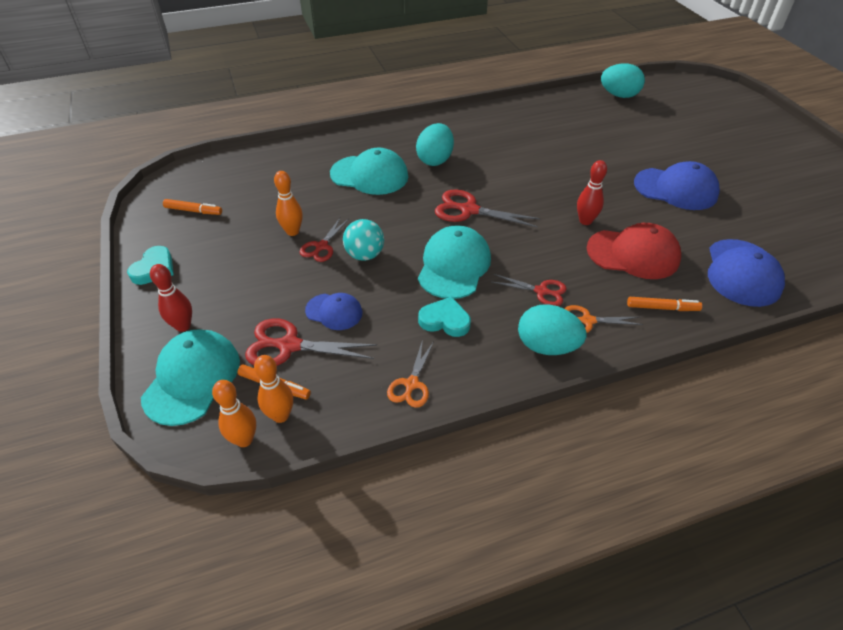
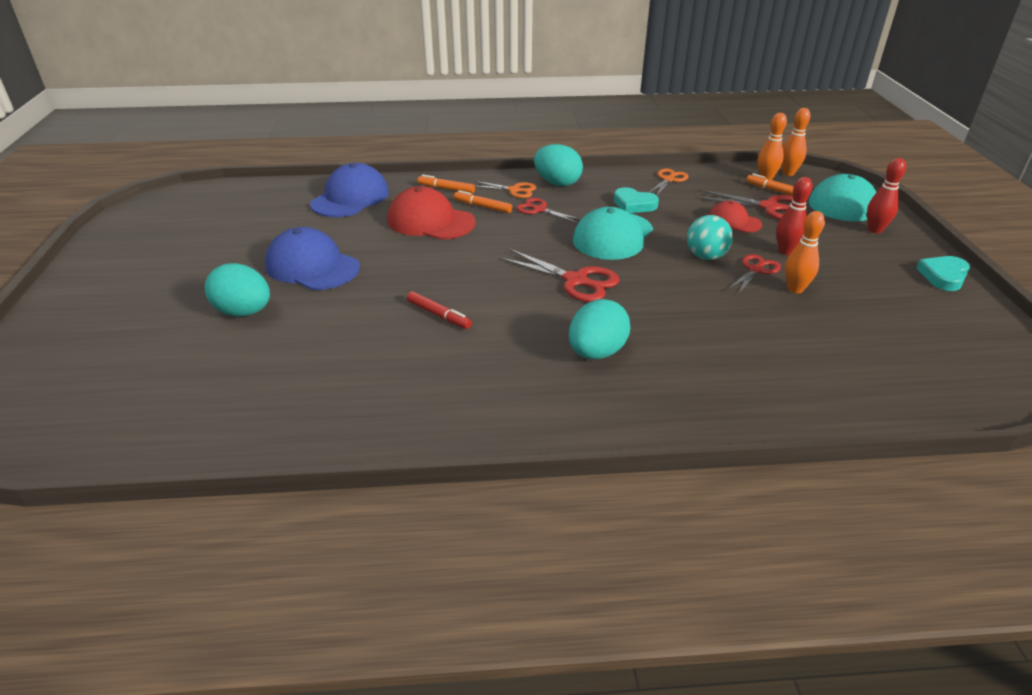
camera: 165 degrees left, 10 degrees down
orange marker [163,199,222,215] -> orange marker moved to [454,190,512,213]
blue cap [305,293,362,330] -> red cap [709,201,762,233]
turquoise cap [330,147,408,195] -> none
red bowling pin [577,160,607,225] -> red bowling pin moved to [776,177,813,255]
turquoise egg [601,63,645,98] -> turquoise egg moved to [205,263,270,316]
none -> red marker [407,292,472,329]

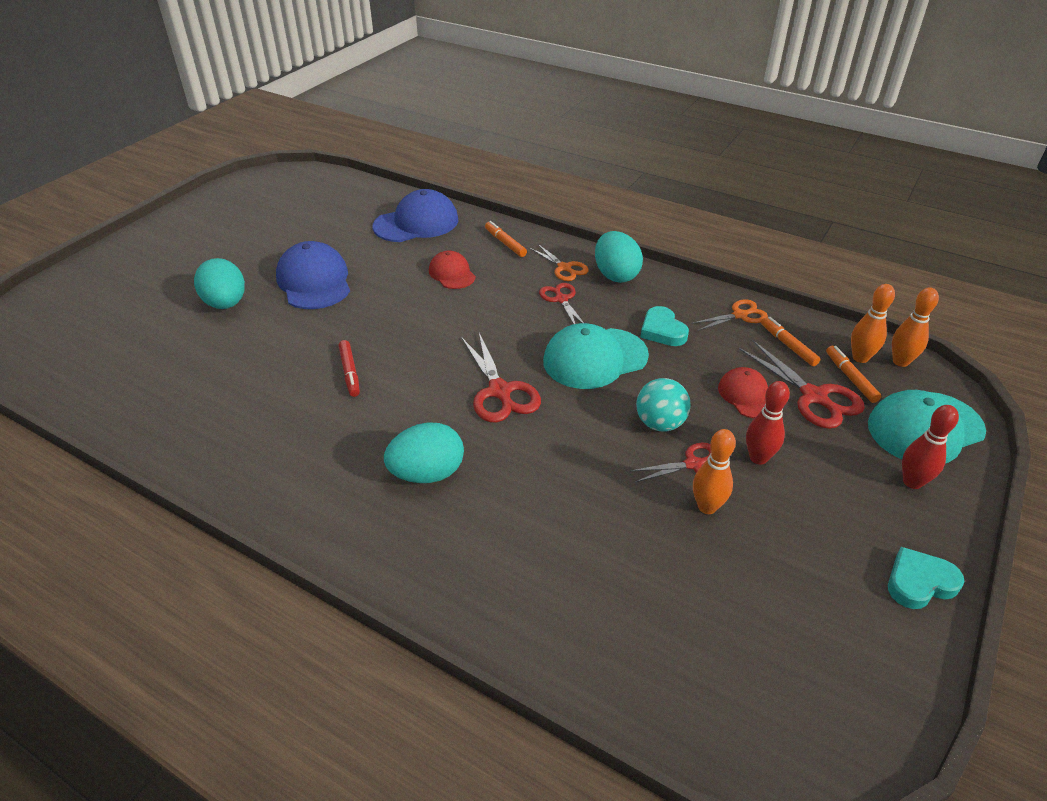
camera: 35 degrees right, 5 degrees up
red cap [387,186,476,240] -> red cap [429,250,476,289], size x0.59
orange marker [454,190,512,213] -> orange marker moved to [761,317,820,366]

